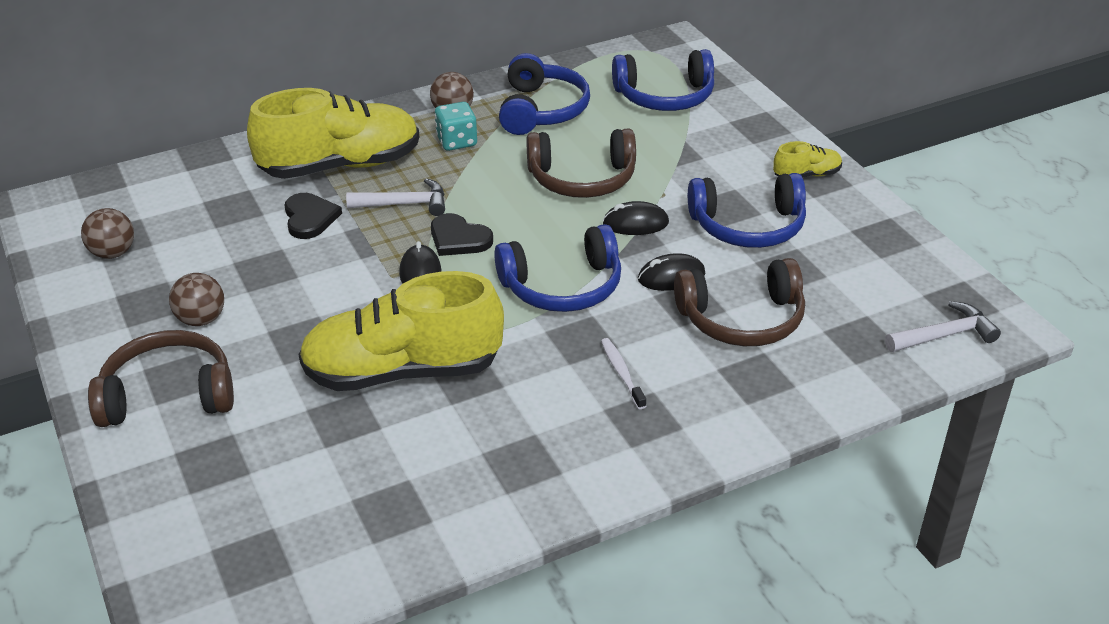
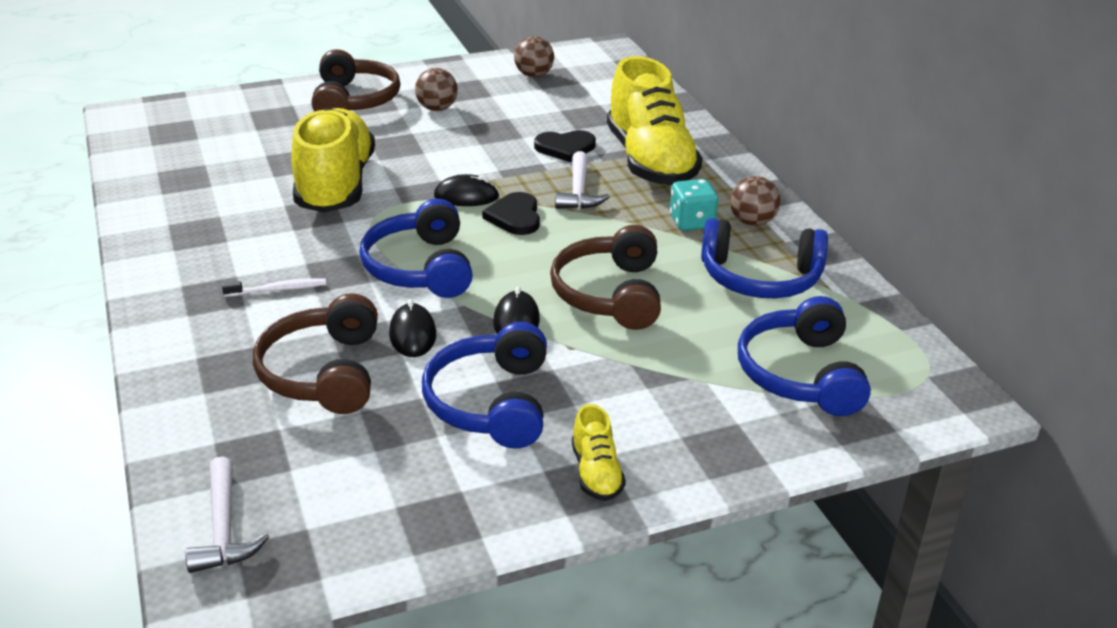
camera: 95 degrees right, 5 degrees down
black heart [431,213,493,256] -> black heart turned 45 degrees counterclockwise [482,192,540,235]

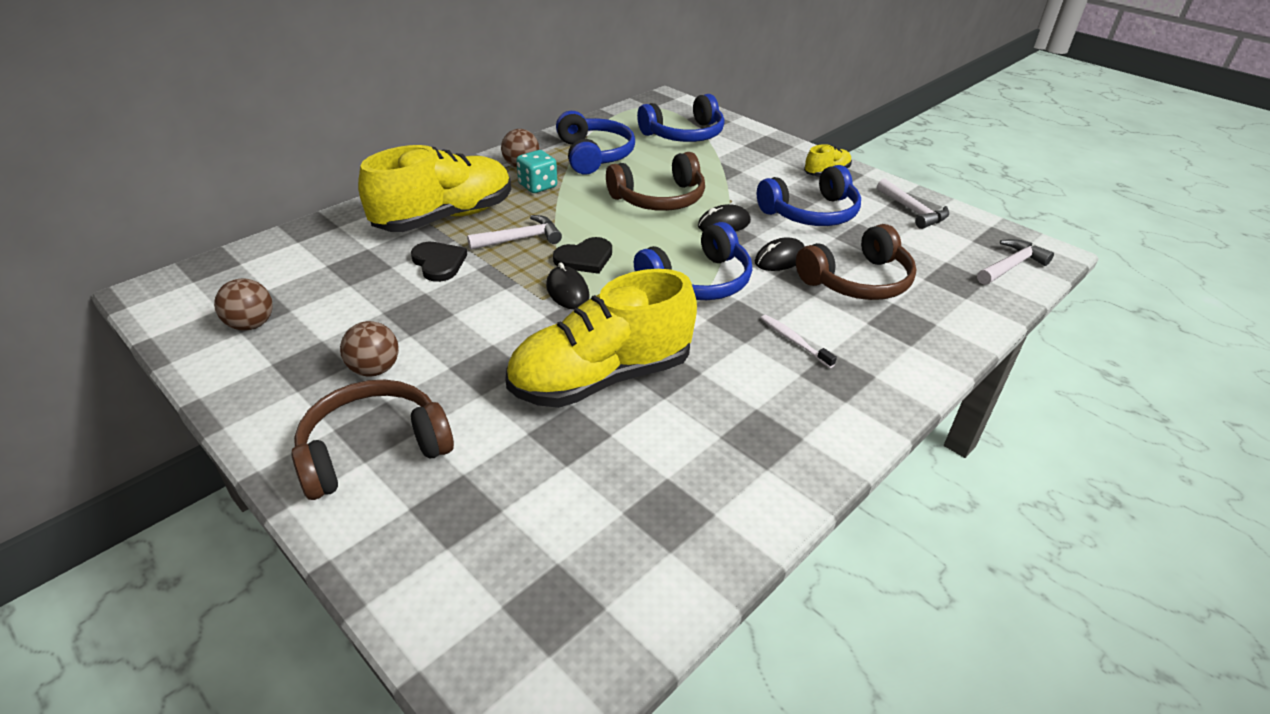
camera: 115 degrees left, 5 degrees up
none -> white hammer [877,178,949,229]

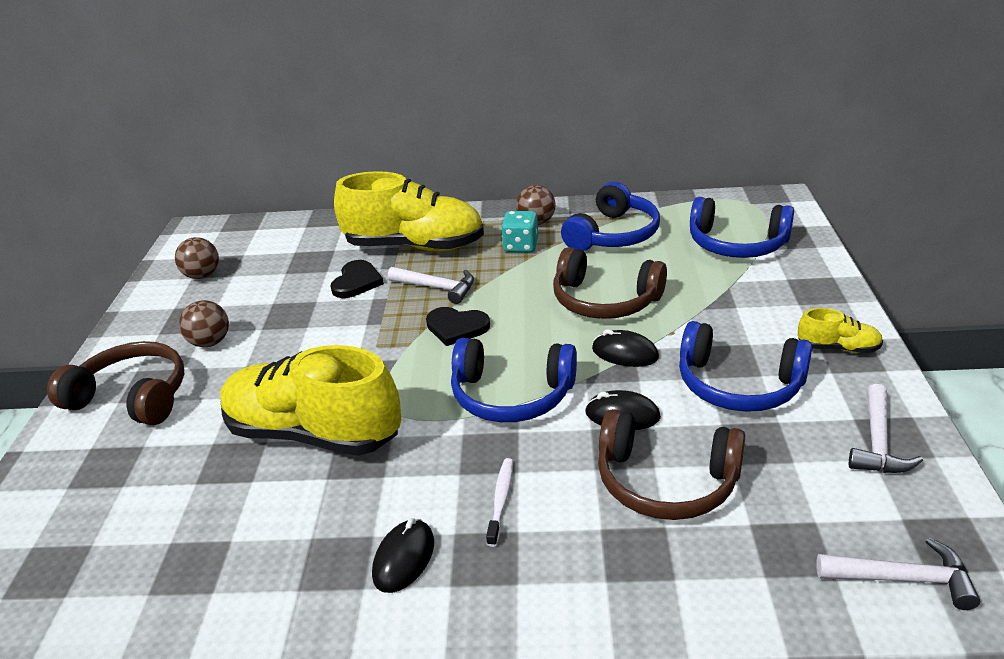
camera: 50 degrees right, 5 degrees down
black mouse [546,262,590,309] -> black mouse moved to [372,518,434,593]

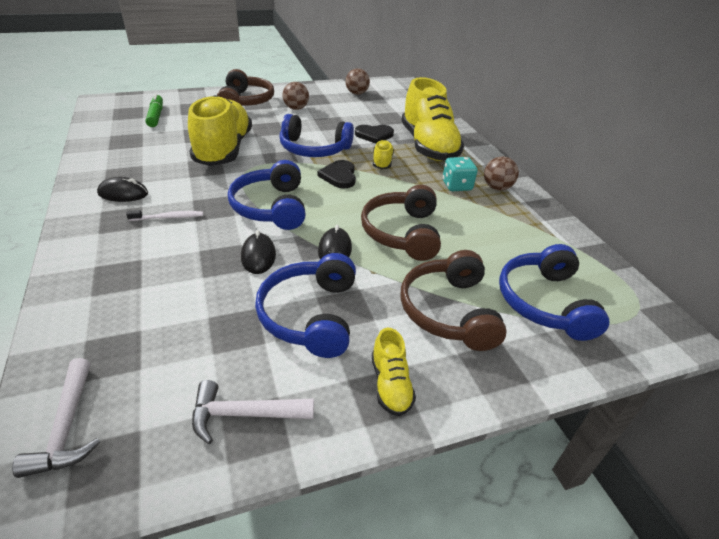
camera: 65 degrees right, 5 degrees up
white hammer [388,267,474,304] -> yellow shoe [373,140,394,169]
blue headphones [561,182,660,251] -> blue headphones moved to [280,114,354,157]
brown headphones [598,409,746,520] -> brown headphones moved to [400,250,507,351]
none -> green marker [146,94,163,127]

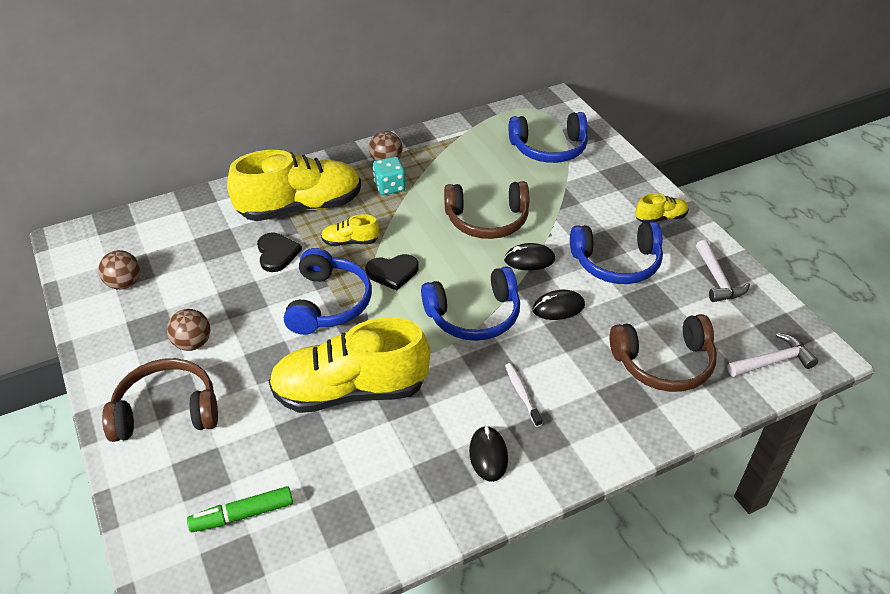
camera: 95 degrees left, 5 degrees up
brown headphones [400,250,507,351] -> brown headphones moved to [610,314,717,392]

